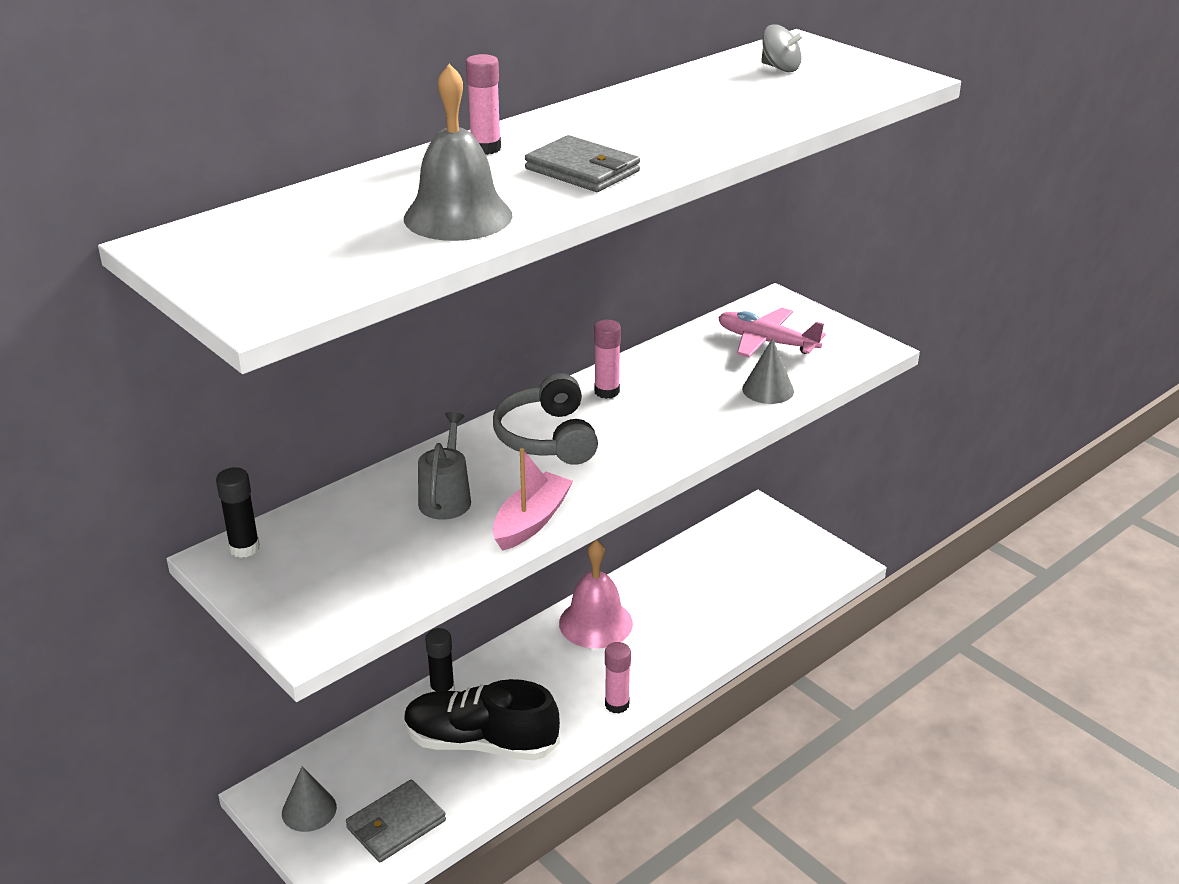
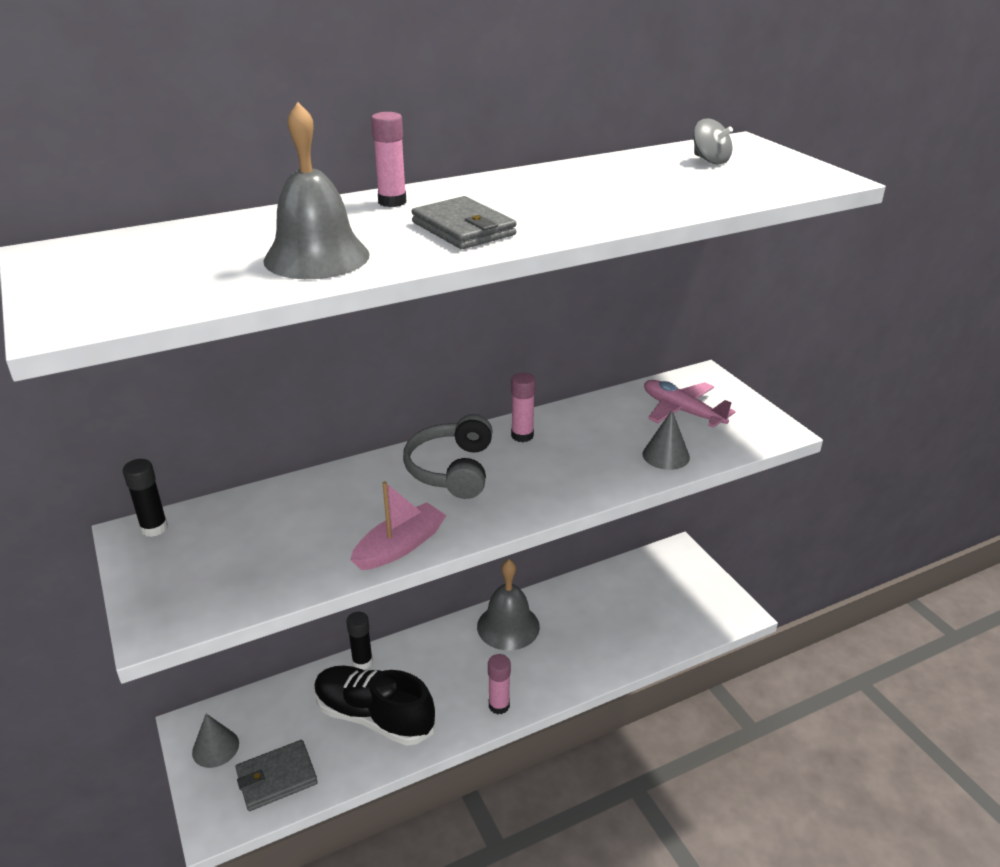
camera: 15 degrees right, 0 degrees up
grey watering can [418,412,471,520] -> none
pink bell [559,540,633,649] -> grey bell [477,559,540,650]

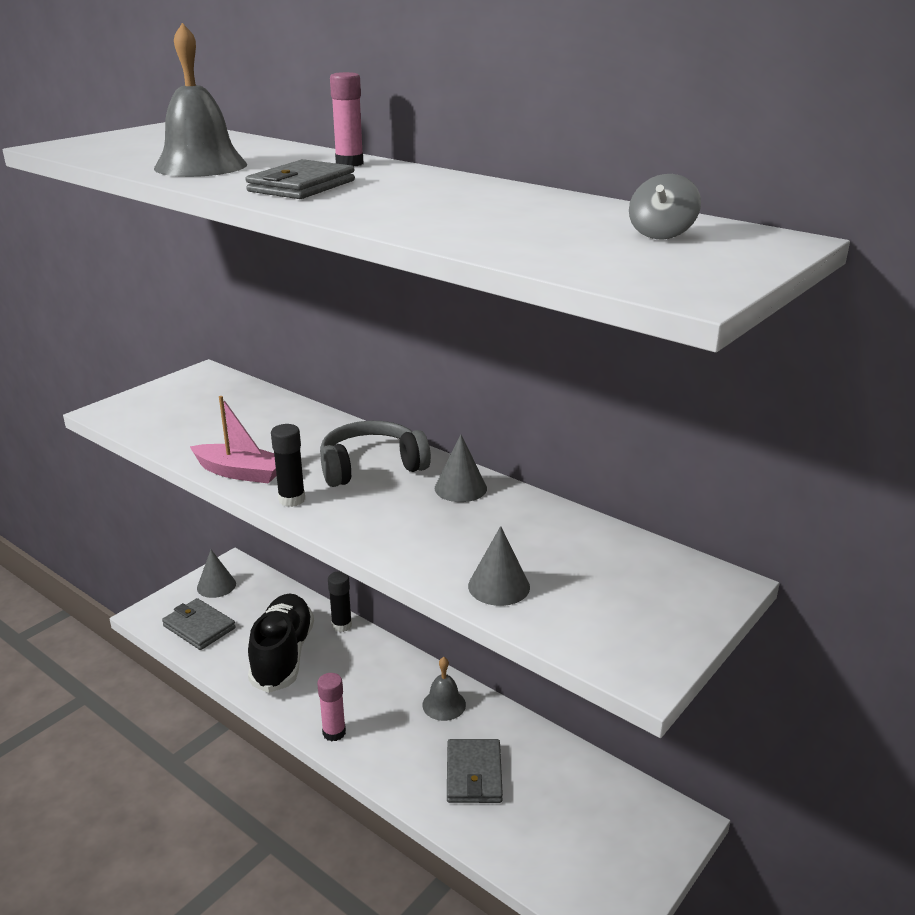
camera: 65 degrees right, 5 degrees down
black glue stick [123,459,168,537] -> black glue stick moved to [271,424,305,507]
grey bell [477,559,540,650] -> grey bell [422,657,466,721], size x0.60
pink glue stick [511,373,535,442] -> grey cone [435,435,487,502]
pink plane [644,380,736,428] -> none
none -> grey wallet [447,739,503,803]

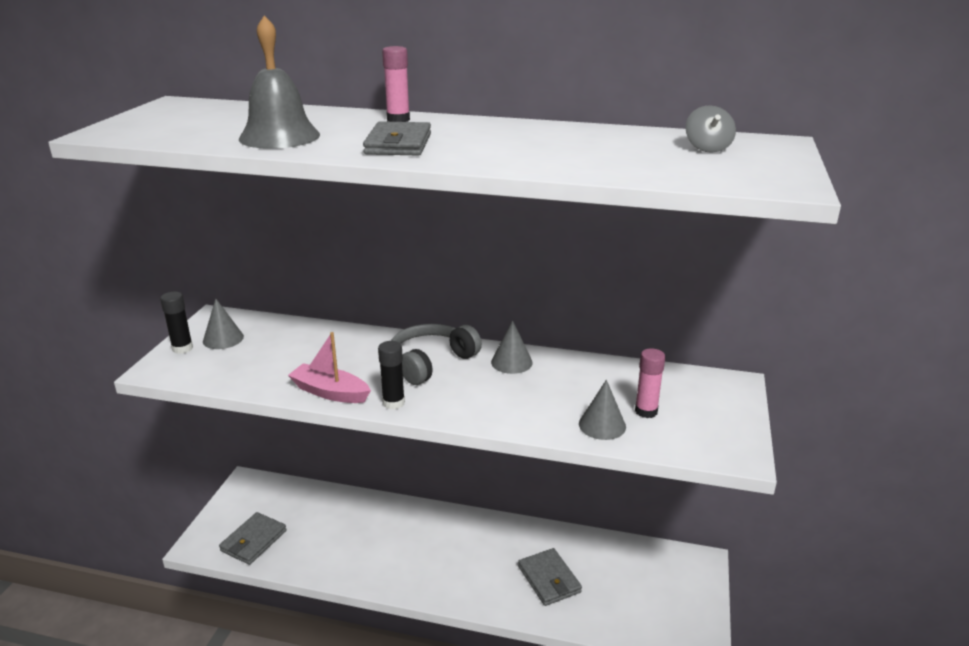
camera: 25 degrees left, 0 degrees up
grey wallet [162,598,236,650] -> grey wallet turned 75 degrees counterclockwise [219,512,287,565]
pink boat [190,396,277,484] -> pink boat turned 150 degrees counterclockwise [288,332,371,403]
grey cone [197,550,236,598] -> grey cone moved to [203,299,244,349]
black shoe [248,594,314,693] -> none
pink glue stick [317,673,346,742] -> pink glue stick moved to [635,348,665,418]
black glue stick [328,571,352,632] -> black glue stick moved to [160,292,193,354]
grey bell [422,657,466,721] -> none

